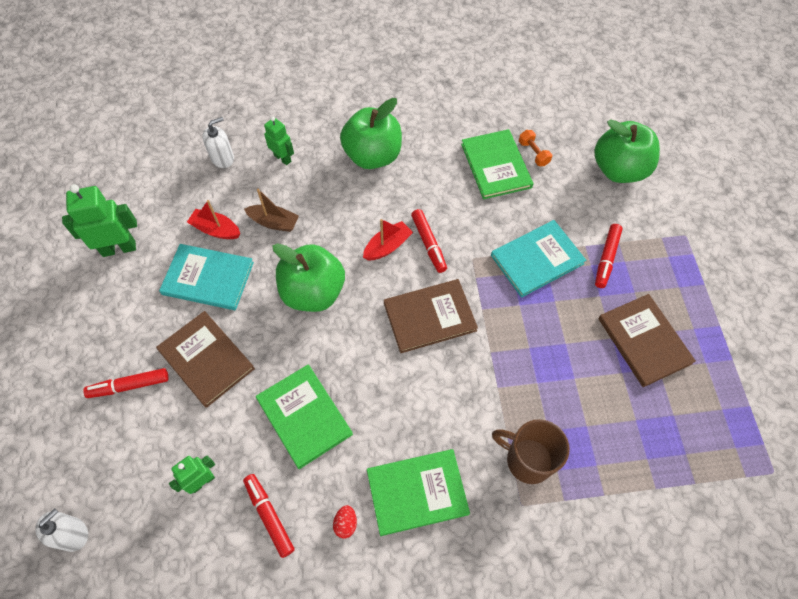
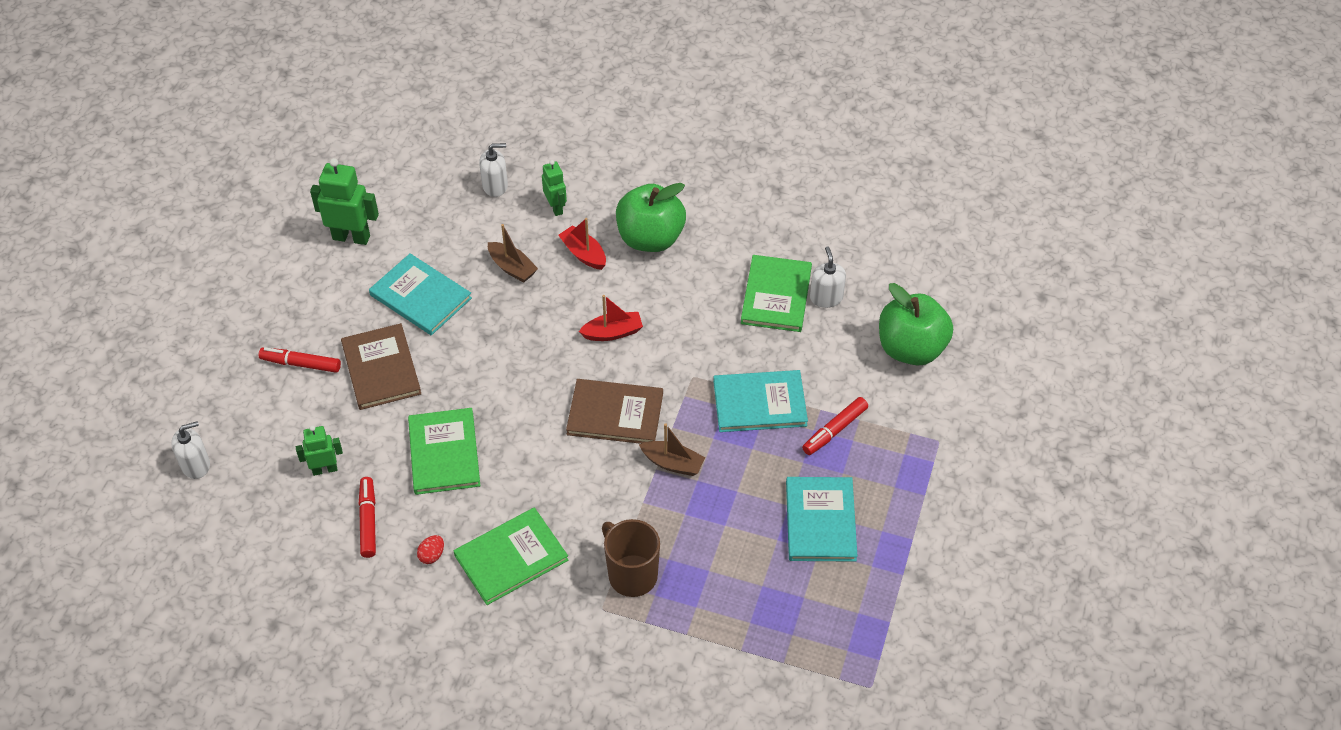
camera: 25 degrees right, 10 degrees down
red boat [187,200,240,239] -> red boat moved to [558,218,606,270]
green apple [272,243,345,312] -> none
green book [367,449,470,536] -> green book turned 45 degrees counterclockwise [454,507,568,605]
red marker [411,209,447,273] -> none
orange dumbbell [519,130,552,166] -> white soap dispenser [810,246,846,308]
brown book [598,294,696,387] -> turquoise book [786,477,857,562]
none -> brown boat [639,423,705,476]

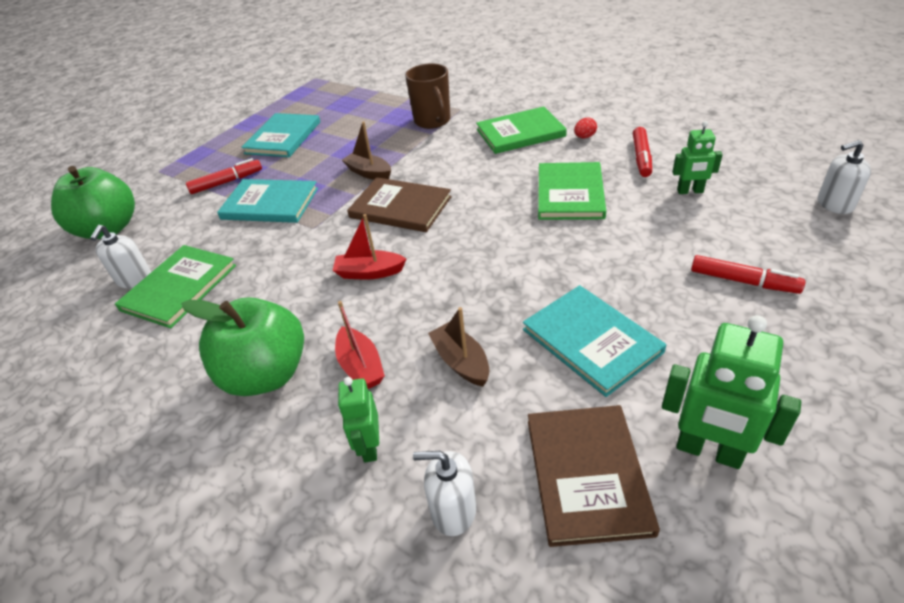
camera: 160 degrees left, 10 degrees down
brown book [341,323,421,410] -> brown book moved to [528,405,660,547]

